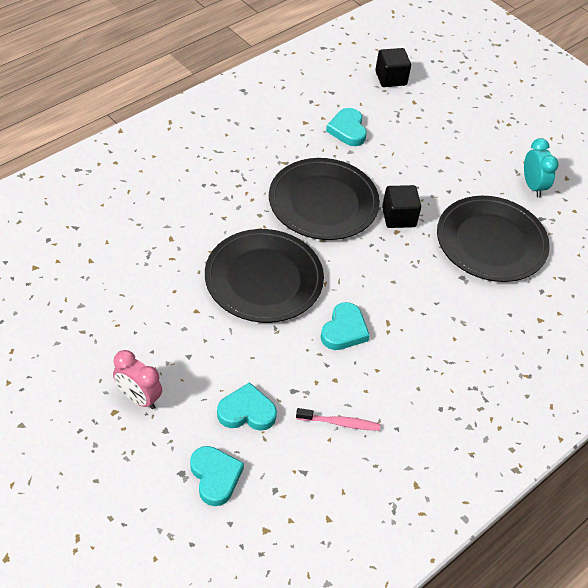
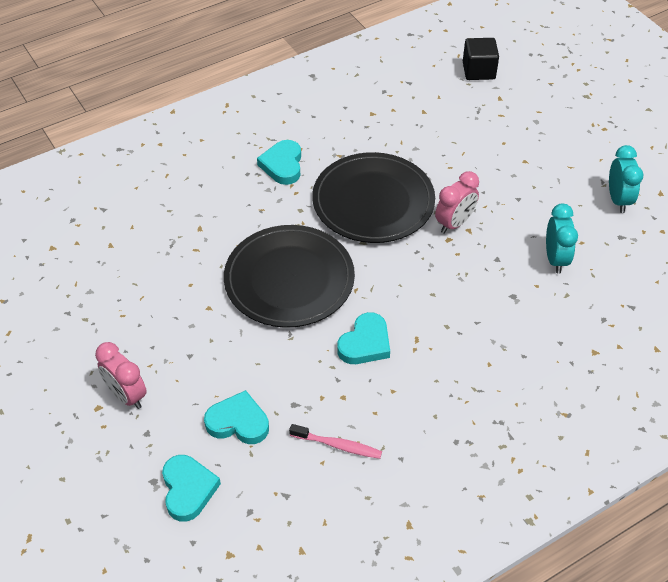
camera: 15 degrees right, 0 degrees up
turquoise heart [326,108,367,146] -> turquoise heart moved to [257,140,301,185]
black cube [382,185,421,228] -> pink clock [435,171,479,234]
black plate [437,196,550,282] -> turquoise clock [546,204,578,274]

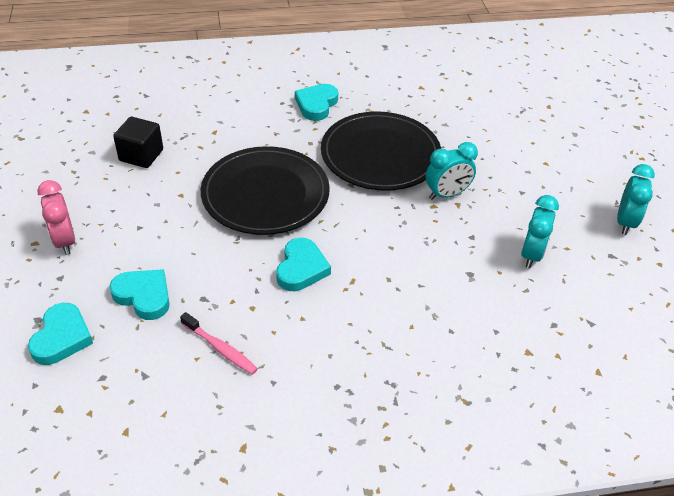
camera: 20 degrees right, 5 degrees down
turquoise heart [337,312,390,364] -> turquoise heart turned 45 degrees counterclockwise [276,238,331,291]
pink clock [435,171,479,234] -> turquoise clock [426,142,478,200]
black cube [463,38,499,80] -> black cube moved to [113,117,163,168]

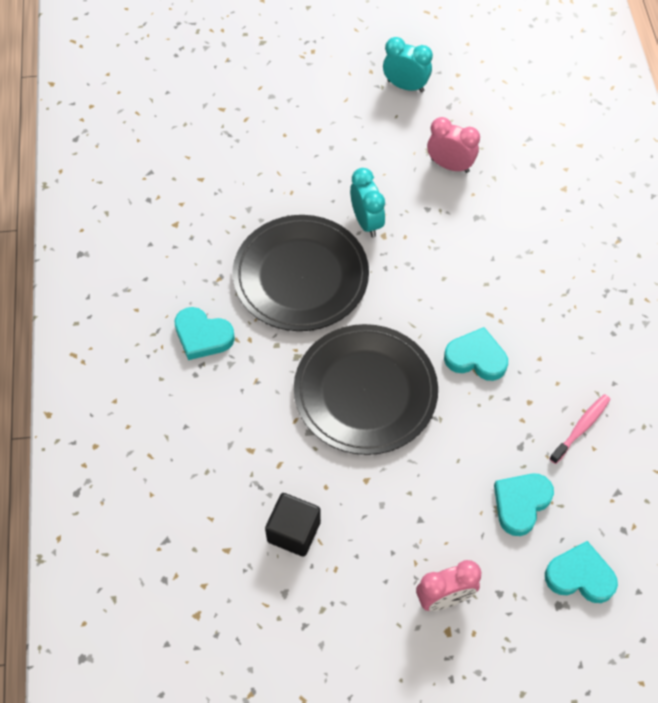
camera: 85 degrees left, 15 degrees up
turquoise clock [521,195,559,268] -> pink clock [427,117,480,173]

